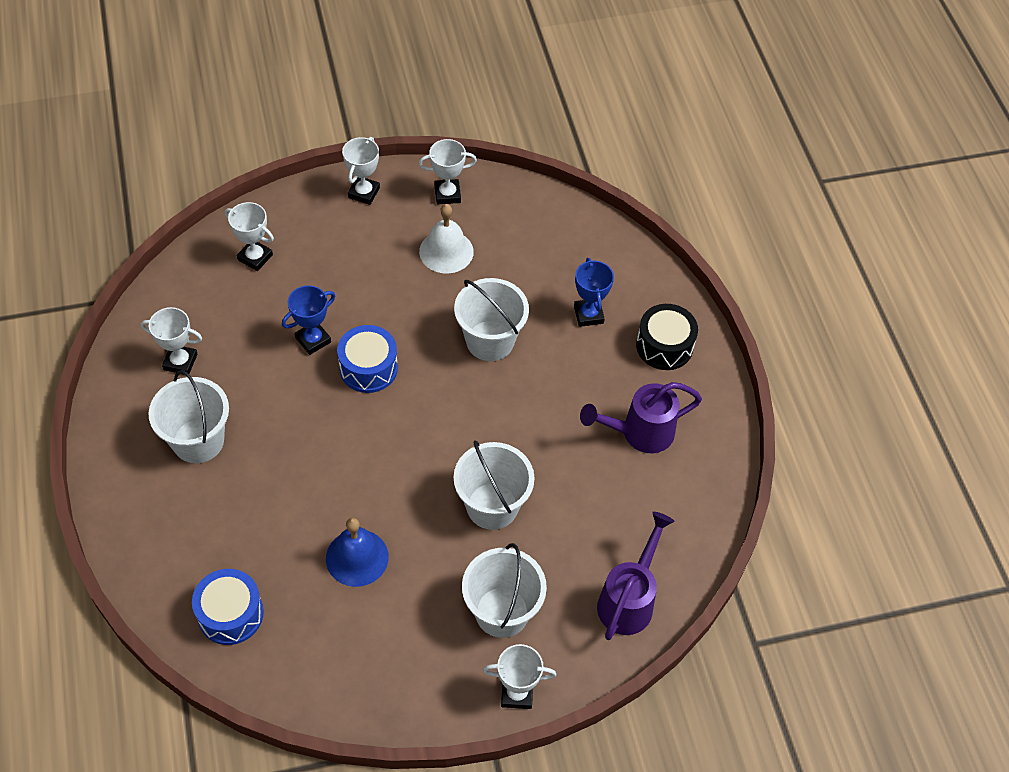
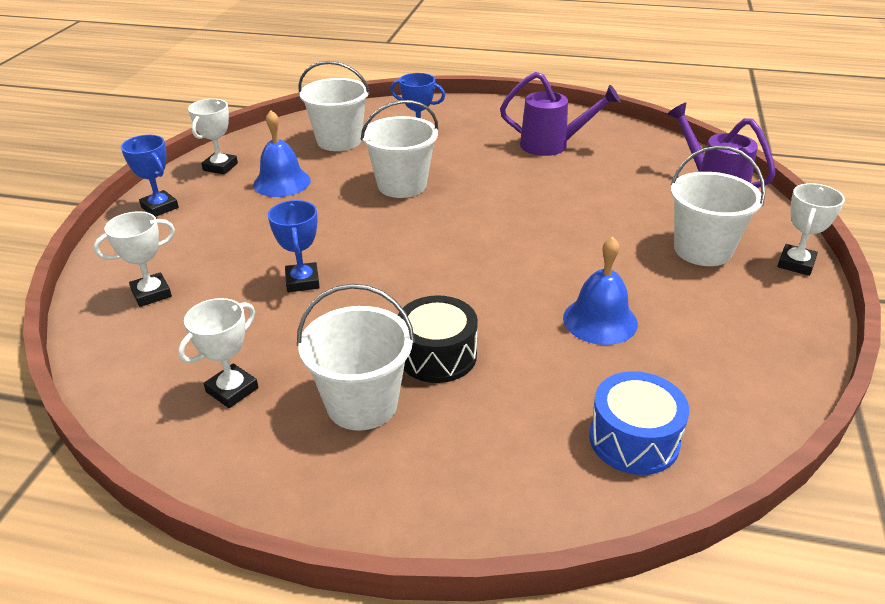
camera: 60 degrees left, 20 degrees down
blue drum [337,325,398,393] -> none
white trophy [342,137,380,205] -> blue trophy [121,135,179,217]
white bell [419,204,474,274] -> blue bell [253,110,311,197]
white bucket [454,440,535,530] -> white bucket moved to [298,61,370,151]
purple watering can [580,382,702,453] -> purple watering can turned 90 degrees counterclockwise [500,72,621,156]
black drum [636,304,698,370] -> black drum moved to [398,295,478,383]

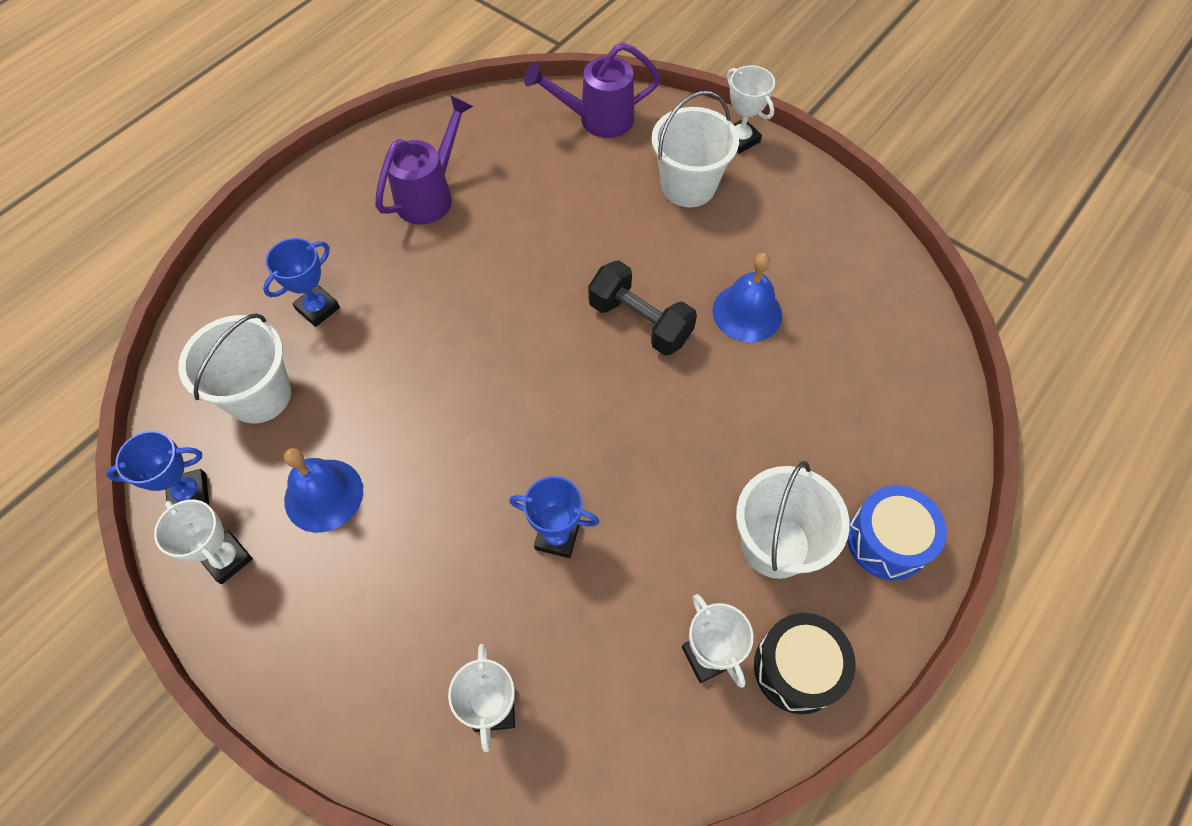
camera: 65 degrees left, 25 degrees up
blue trophy [121,135,179,217] -> blue trophy moved to [106,431,209,505]
white bucket [361,100,438,198] -> none
black drum [398,295,478,383] -> black drum moved to [754,613,856,714]
blue drum [589,371,689,475] -> blue drum moved to [847,485,947,581]
none -> black dumbbell [588,260,697,356]

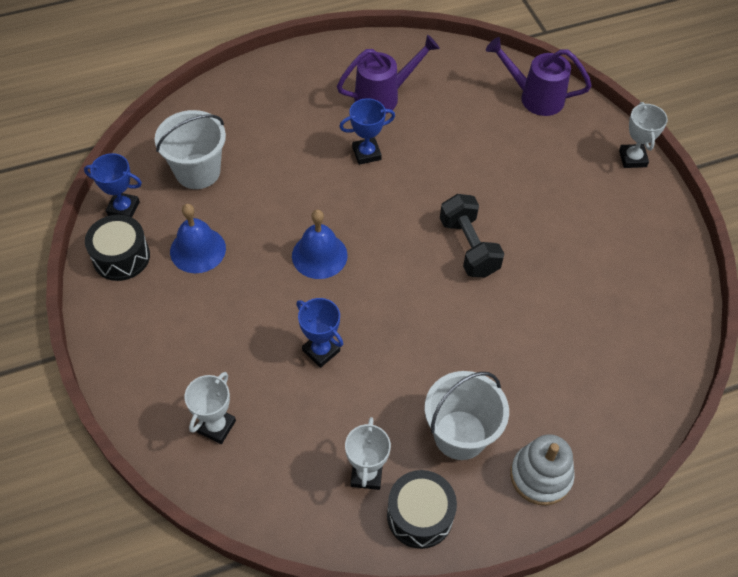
camera: 30 degrees right, 5 degrees down
white trophy [154,500,253,584] -> black drum [85,215,150,281]
blue trophy [263,238,340,327] -> blue trophy moved to [339,98,395,165]
white bucket [652,91,739,207] -> none
blue bell [712,253,782,342] -> blue bell moved to [292,210,348,279]
blue drum [847,485,947,581] -> white stacking toy [510,434,575,506]

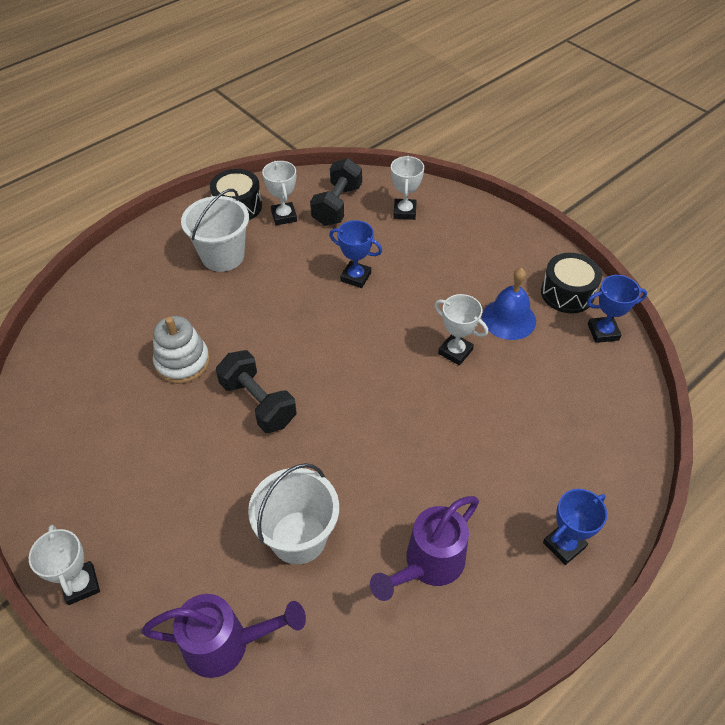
camera: 160 degrees right, 5 degrees down
white bucket [155,110,226,189] -> white bucket moved to [248,463,339,564]
blue bell [292,210,348,279] -> none
blue trophy [339,98,395,165] -> blue trophy moved to [543,489,607,565]
white stacking toy [510,434,575,506] -> white stacking toy moved to [153,316,210,384]
none -> black dumbbell [310,158,362,226]
none -> white trophy [434,294,488,366]

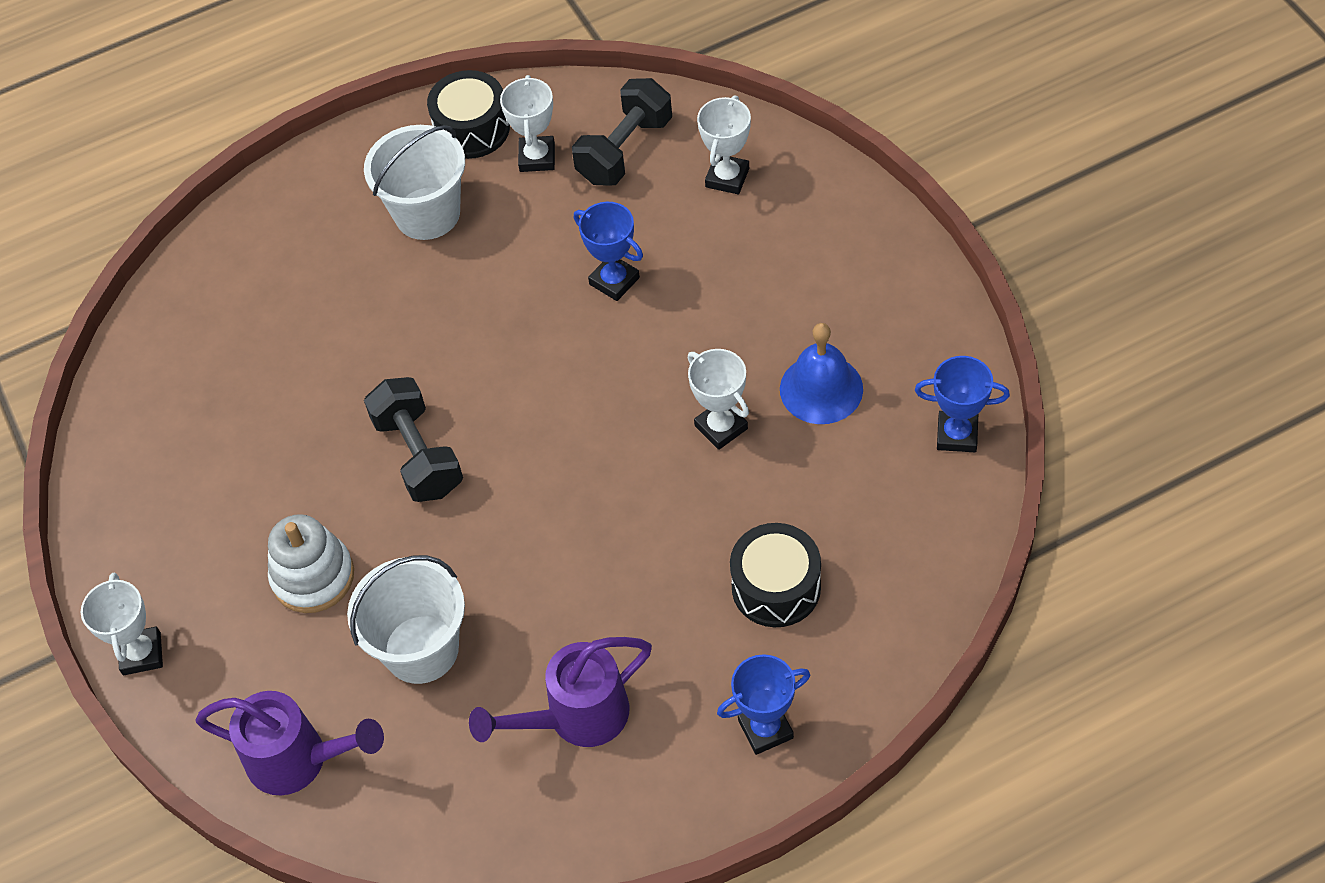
camera: 20 degrees right, 5 degrees up
white stacking toy [153,316,210,384] -> white stacking toy moved to [268,514,354,613]
black drum [541,253,602,313] -> black drum moved to [730,523,821,627]

